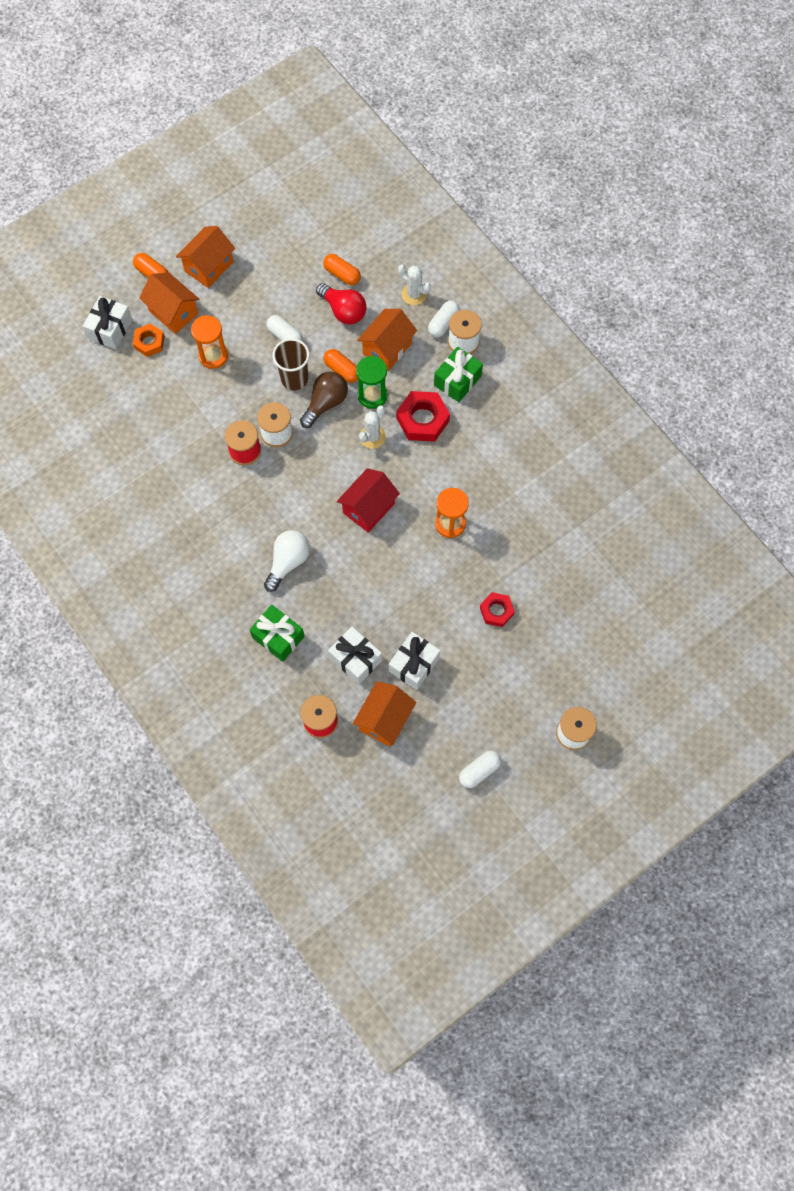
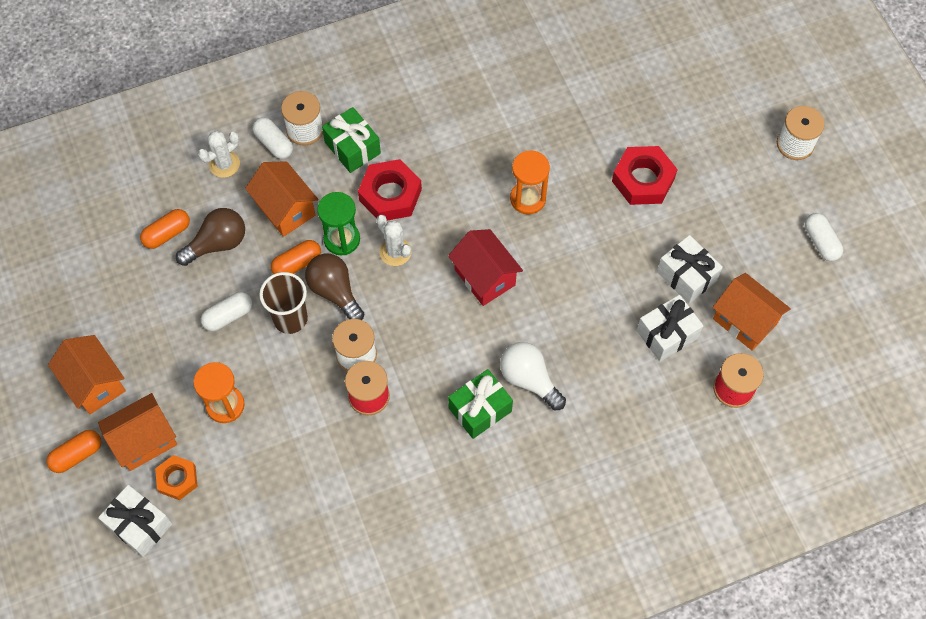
camera: 75 degrees left, 5 degrees down
green gift [250,605,305,662] -> green gift moved to [448,369,513,439]
red light bulb [316,283,366,324] -> brown light bulb [176,208,245,266]
red nut [480,592,515,627] -> red nut [612,146,678,205], size x1.61

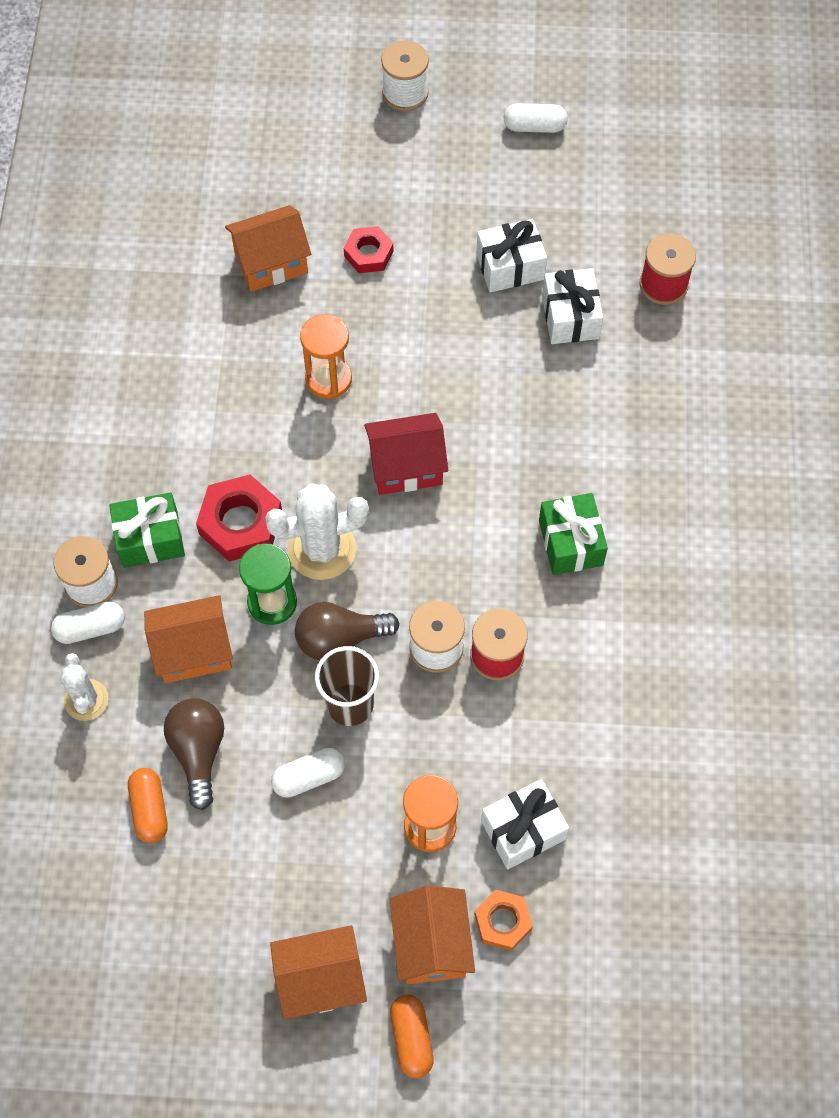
camera: 65 degrees left, 0 degrees up
white gift [98,485,172,557] -> white gift moved to [481,779,569,869]
white capsule [201,292,252,331] -> white capsule turned 75 degrees clockwise [271,748,345,798]
orange capsule [271,240,321,274] -> none
white cactus [376,215,412,266] -> white cactus [265,483,369,580], size x1.60
white light bulb [500,342,566,410] -> none
red nut [612,146,678,205] -> red nut [344,226,393,273], size x0.62
orange house [713,273,791,351] -> orange house moved to [225,205,311,292]

